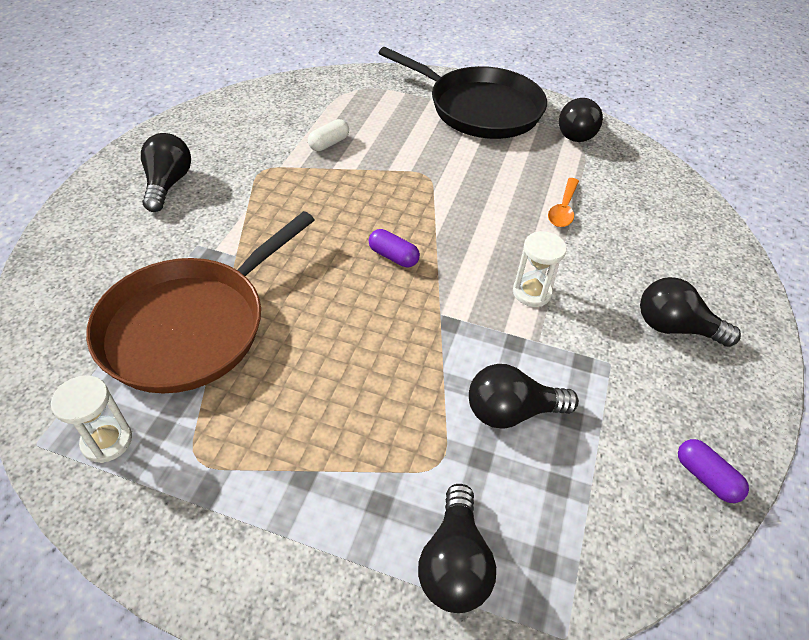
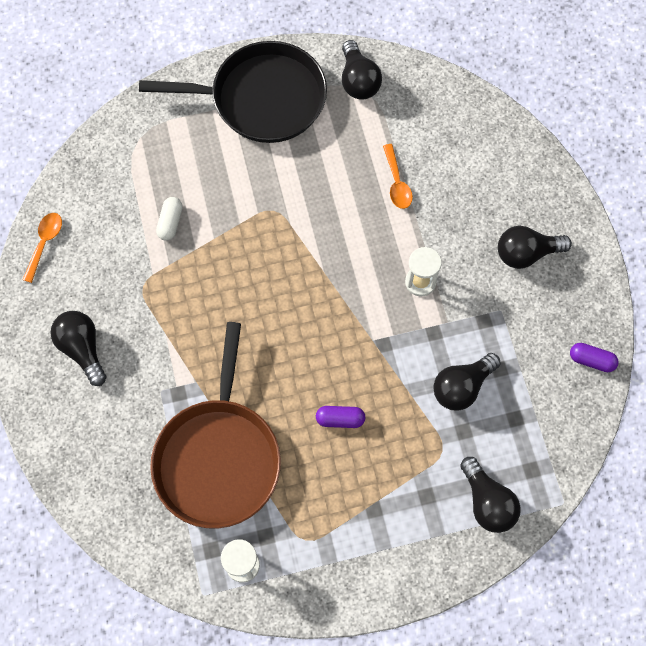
camera: 30 degrees left, 20 degrees up
purple capsule [369,229,420,267] -> purple capsule moved to [316,406,365,428]
none -> orange spoon [22,213,62,283]

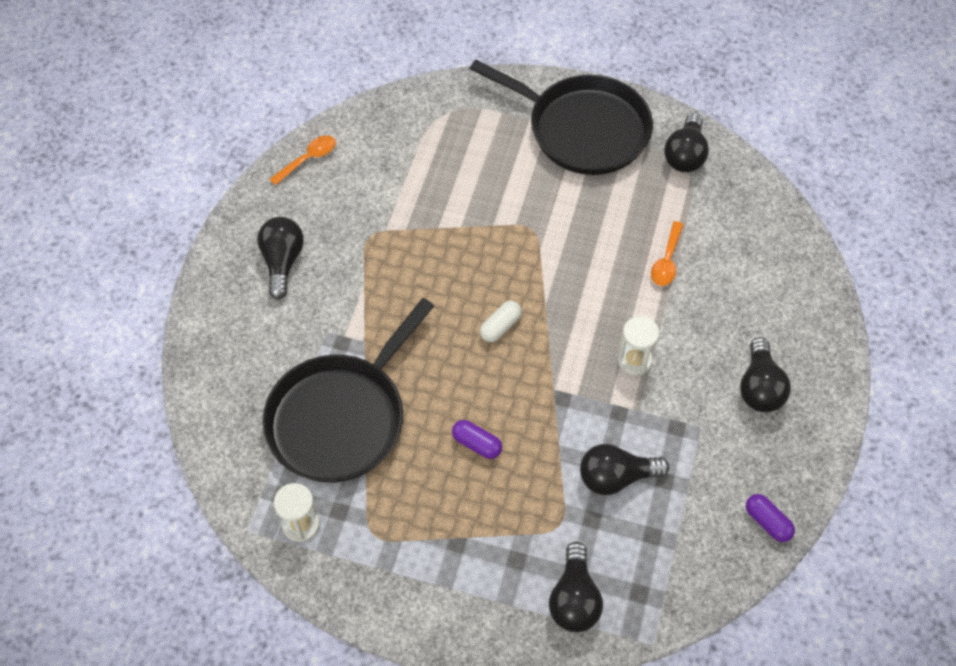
camera: 30 degrees right, 10 degrees down
brown pan [150,322,281,528] -> black pan [262,298,434,483]
white capsule [156,197,183,240] -> white capsule moved to [480,301,522,342]
black light bulb [498,226,572,269] -> black light bulb turned 105 degrees counterclockwise [740,337,791,412]

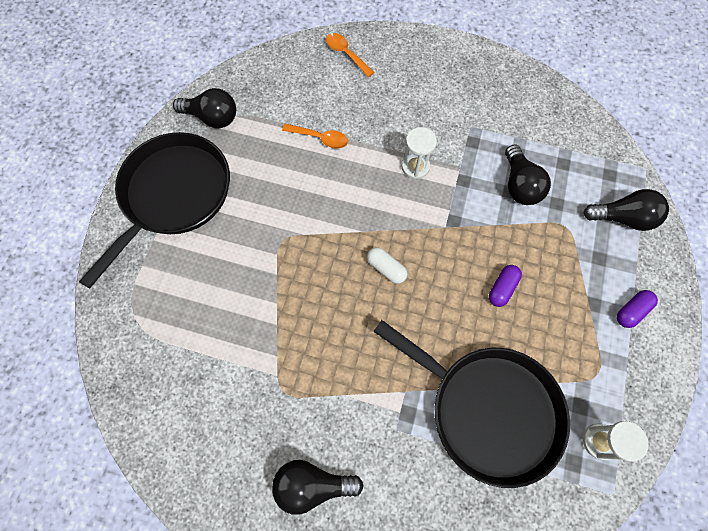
camera: 90 degrees left, 10 degrees up
orange spoon [269,135,336,186] -> orange spoon moved to [326,33,374,77]
black light bulb [740,337,791,412] -> none
purple capsule [746,494,795,542] -> purple capsule moved to [617,290,658,328]

